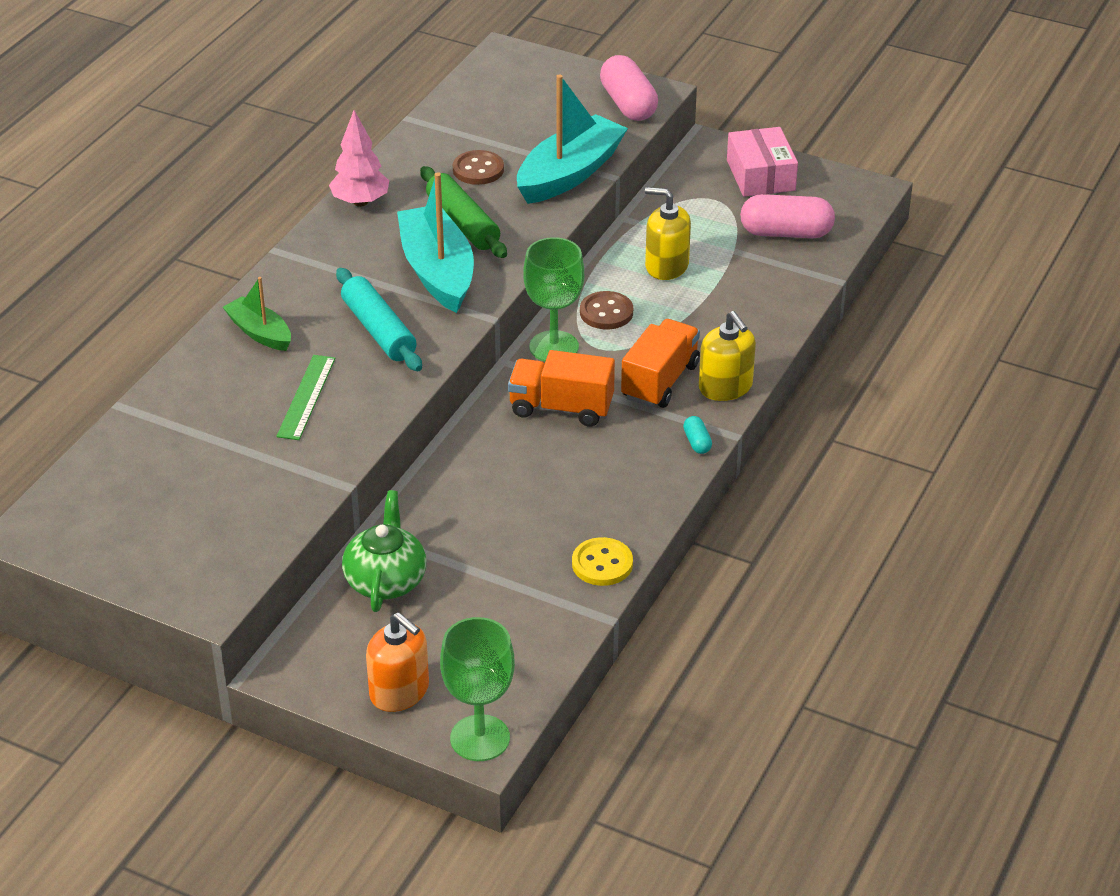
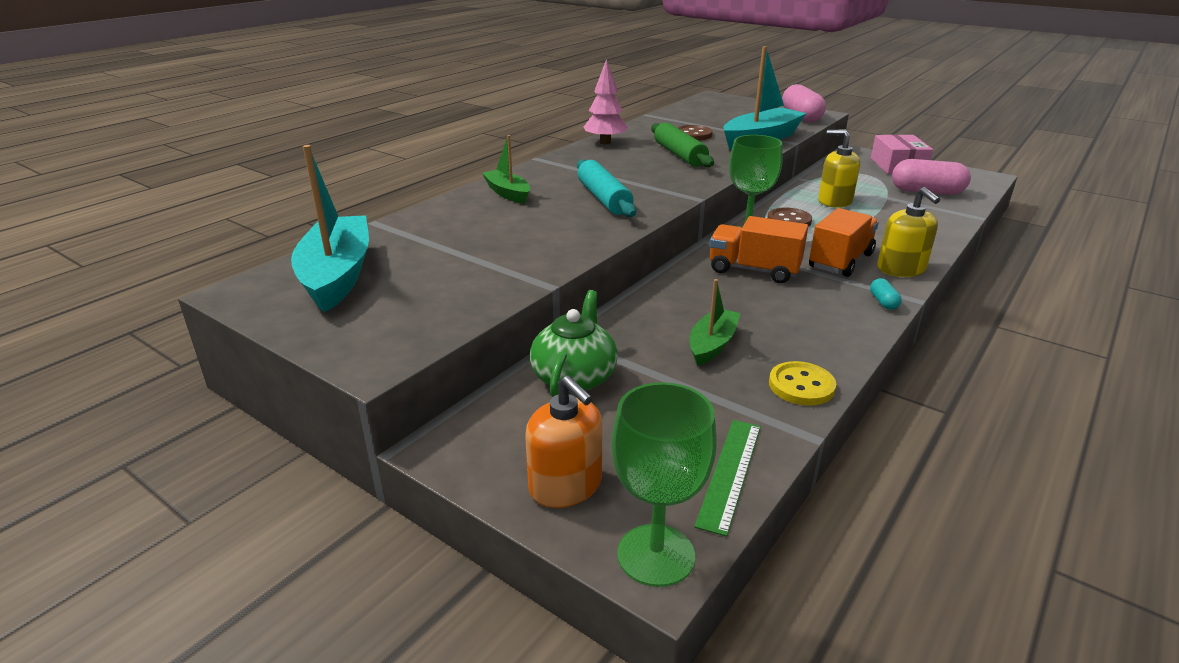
camera: 10 degrees right, 10 degrees down
green ruler [276,355,335,440] -> green ruler moved to [694,420,761,537]
turquoise boat [397,172,474,313] -> turquoise boat moved to [291,145,369,312]
none -> green boat [690,279,741,366]

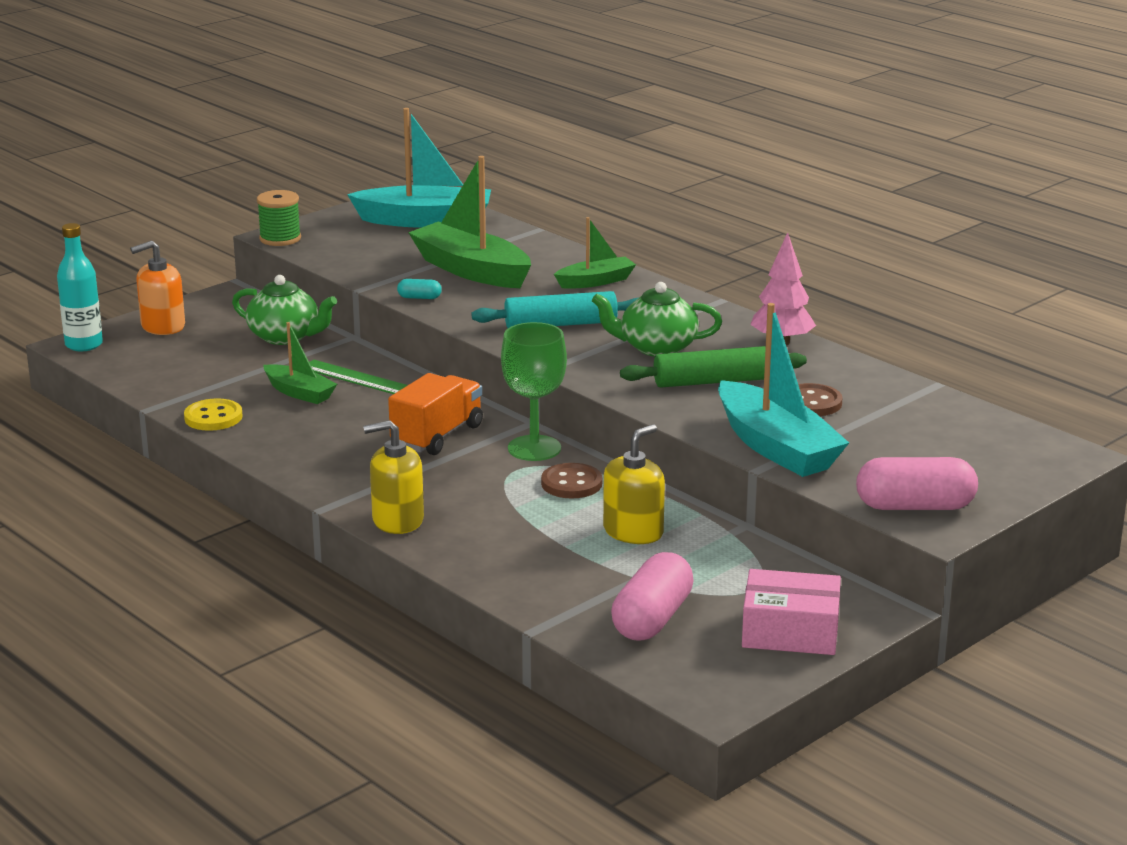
camera: 100 degrees right, 5 degrees down
green goblet [611,382,717,587] -> turquoise bottle [57,223,103,351]
green ruler [694,420,761,537] -> green ruler moved to [309,360,408,394]
orange truck [809,208,879,277] -> none
turquoise capsule [870,278,902,310] -> turquoise capsule moved to [397,279,442,299]
none -> green spool [257,190,301,246]
none -> green boat [408,156,531,288]
none -> green teapot [592,282,722,357]

